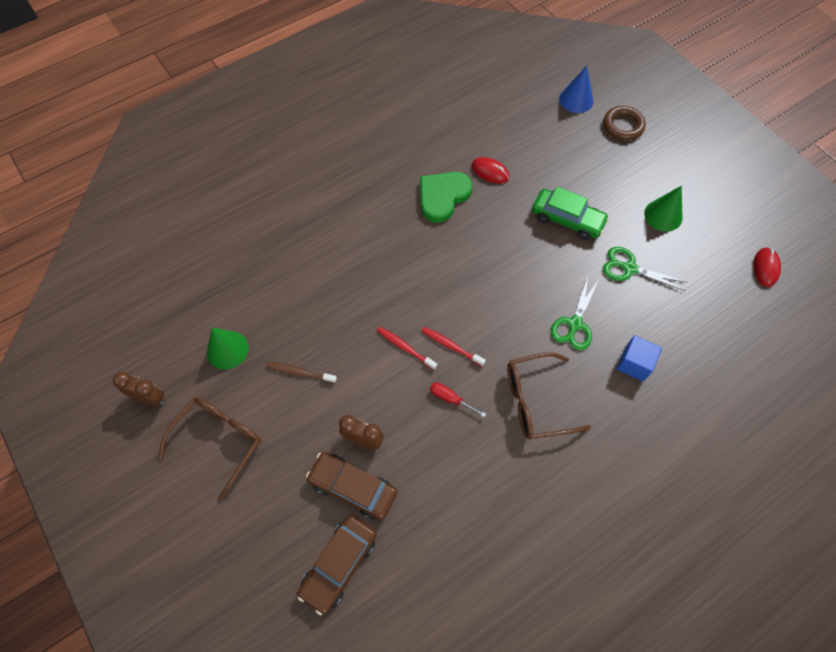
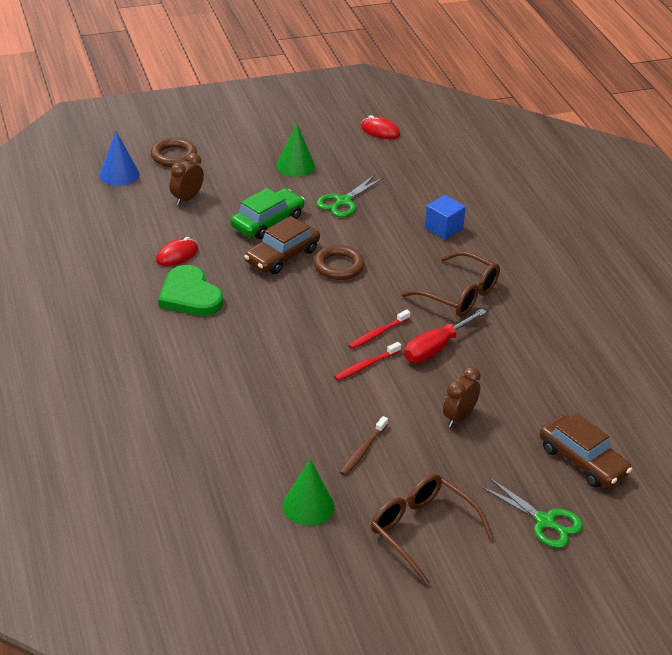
camera: 75 degrees left, 25 degrees down
brown clock [113,372,165,406] -> brown clock moved to [169,153,204,205]
brown car [306,452,397,520] -> brown car moved to [244,216,320,274]
red screwdriver [430,382,486,417] -> red screwdriver [404,308,487,363], size x1.70
brown glasses [507,352,591,440] -> brown glasses turned 60 degrees counterclockwise [401,251,500,317]
green scissors [551,277,599,350] -> green scissors moved to [481,478,583,548]
none -> brown ring [314,245,365,280]

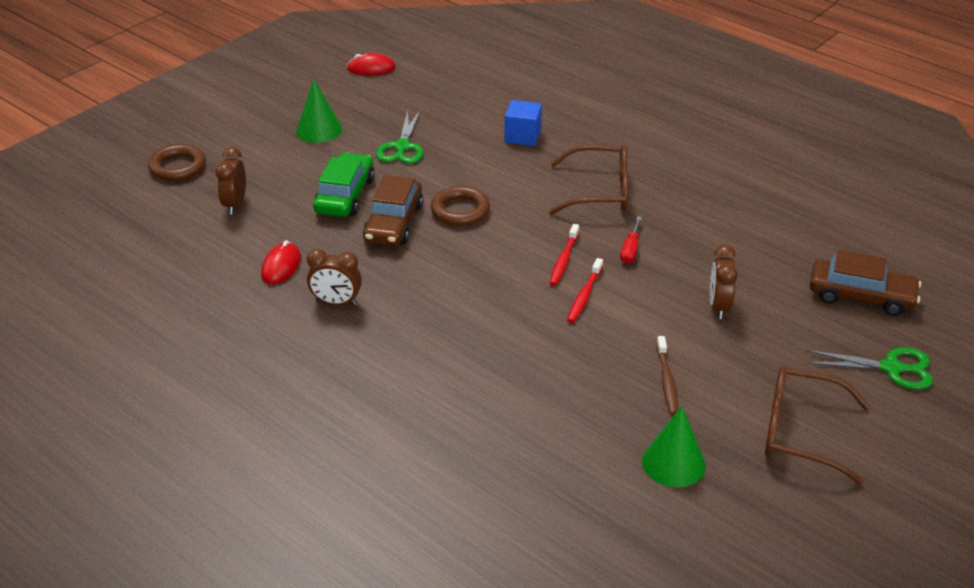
camera: 30 degrees left, 0 degrees up
blue cone [99,131,139,186] -> none
green heart [158,265,223,316] -> brown clock [307,249,362,306]
red screwdriver [404,308,487,363] -> red screwdriver [620,216,642,263], size x0.59

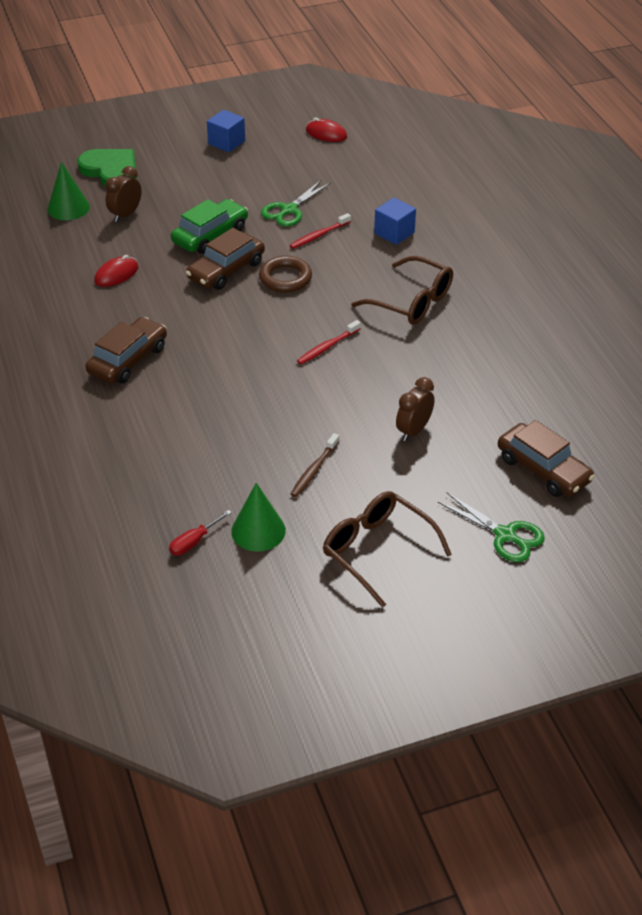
camera: 30 degrees right, 5 degrees up
brown ring [148,144,206,181] -> green heart [77,149,137,187]
green cone [296,80,342,143] -> green cone moved to [47,162,90,220]
brown clock [307,249,362,306] -> none
red toothbrush [567,258,603,323] -> red toothbrush moved to [290,213,351,249]
red screwdriver [620,216,642,263] -> red screwdriver moved to [169,510,232,556]
none -> brown car [85,317,167,384]
none -> blue cube [207,110,245,152]

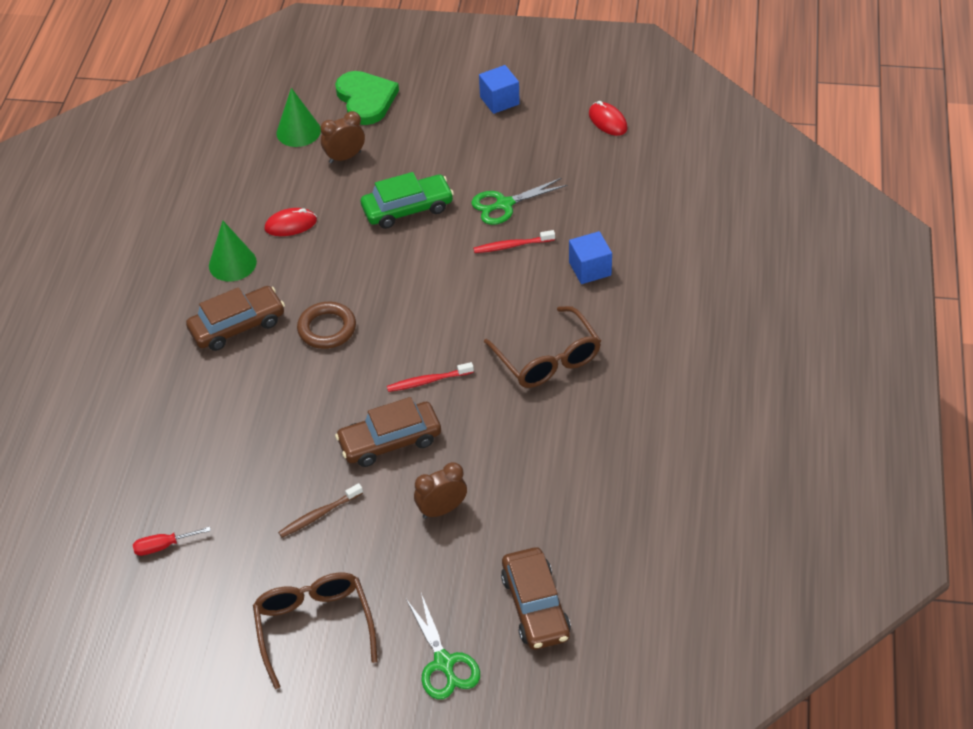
camera: 30 degrees right, 5 degrees up
brown car [186,228,265,290] -> brown car moved to [335,397,441,467]
green cone [231,483,286,551] -> green cone moved to [209,221,257,281]
brown ring [259,256,312,293] -> brown ring moved to [297,302,356,349]

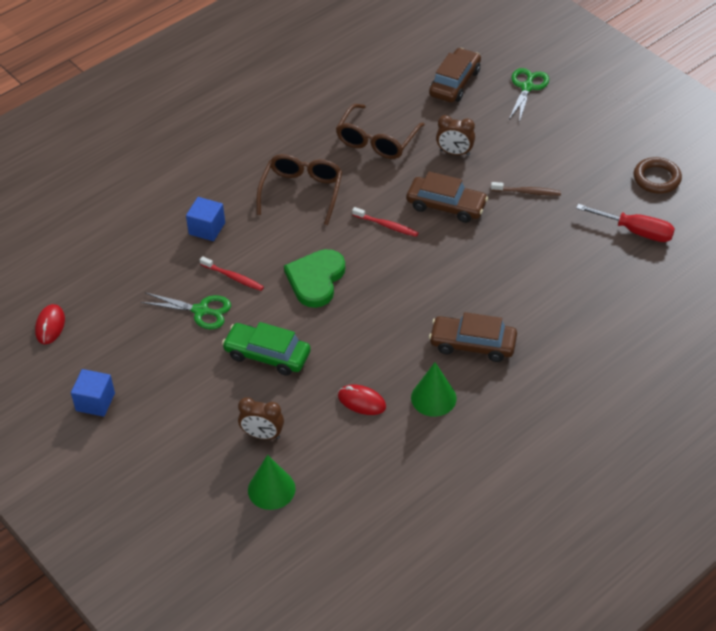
camera: 140 degrees left, 0 degrees up
red screwdriver [133,527,211,556] -> red screwdriver [576,204,675,242], size x1.70
brown glasses [253,572,378,689] -> brown glasses moved to [336,104,425,159]
brown ring [297,302,356,349] -> brown ring moved to [634,157,682,194]
green heart [335,71,399,125] -> green heart moved to [284,249,345,308]

